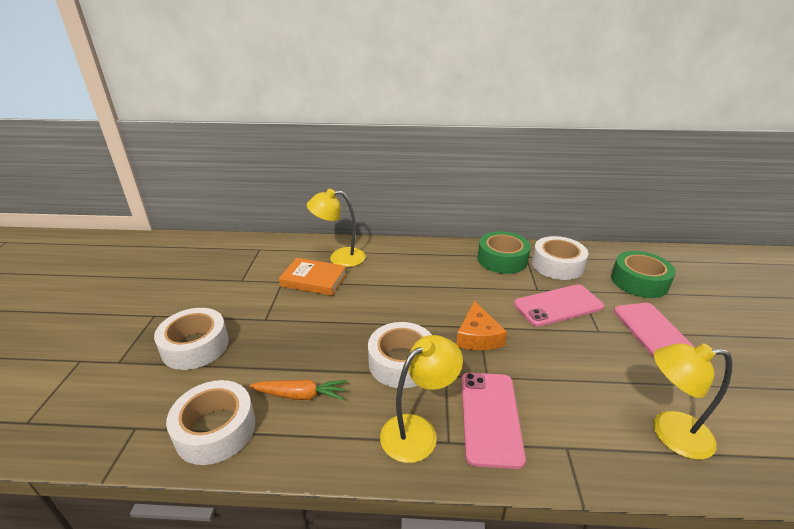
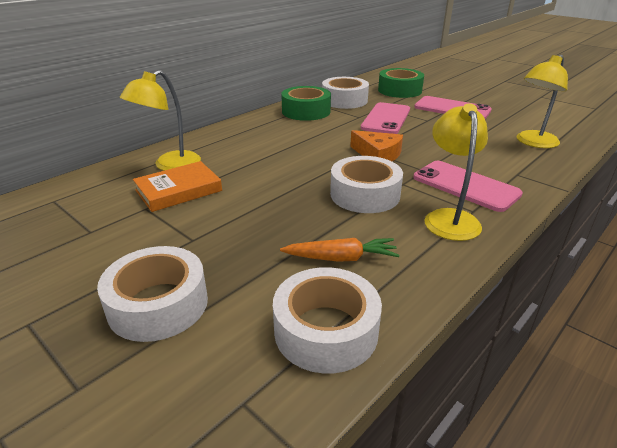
camera: 50 degrees left, 0 degrees up
orange carrot [249,379,347,400] -> orange carrot turned 45 degrees clockwise [280,238,399,262]

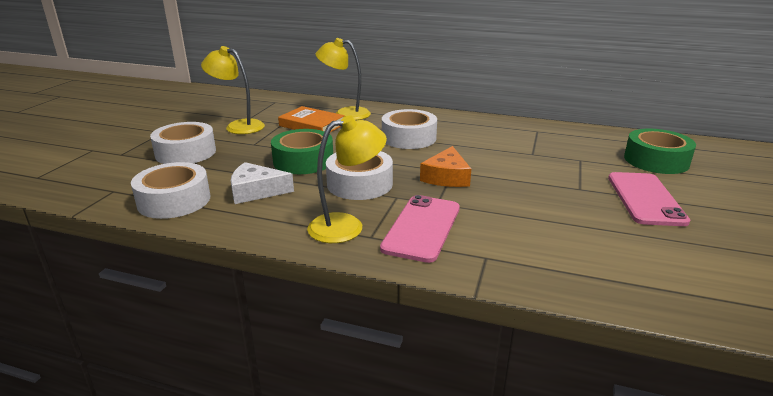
camera: 65 degrees right, 5 degrees down
orange carrot [280,238,399,262] -> white cheese [231,162,294,204]
green tape [281,86,331,121] -> green tape moved to [271,129,333,174]
white tape [322,77,369,109] -> white tape moved to [382,109,437,149]
pink phone [361,102,410,134] -> none
yellow lamp [516,55,568,148] -> yellow lamp moved to [201,46,265,134]

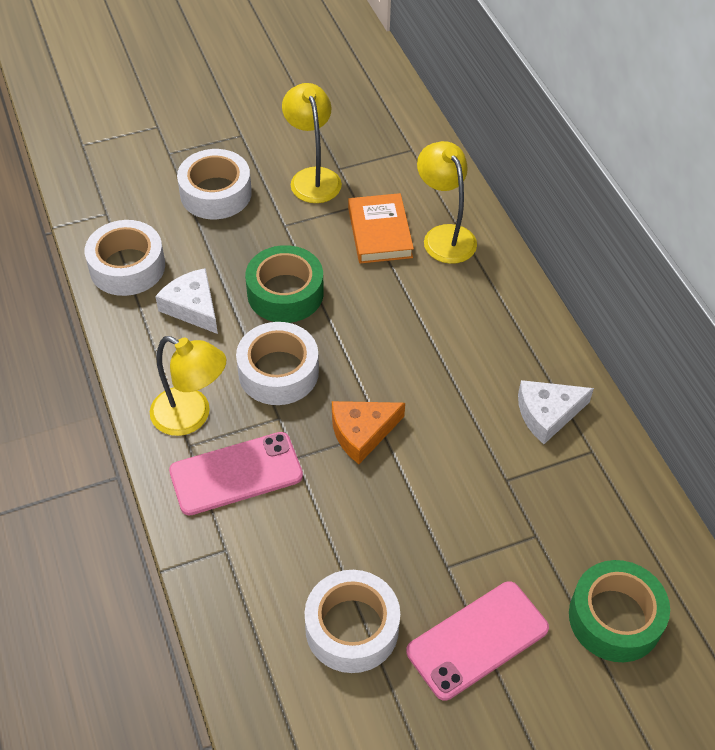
camera: 50 degrees right, 25 degrees up
white tape [382,109,437,149] -> white tape moved to [304,570,400,673]
none -> white cheese [518,380,594,444]

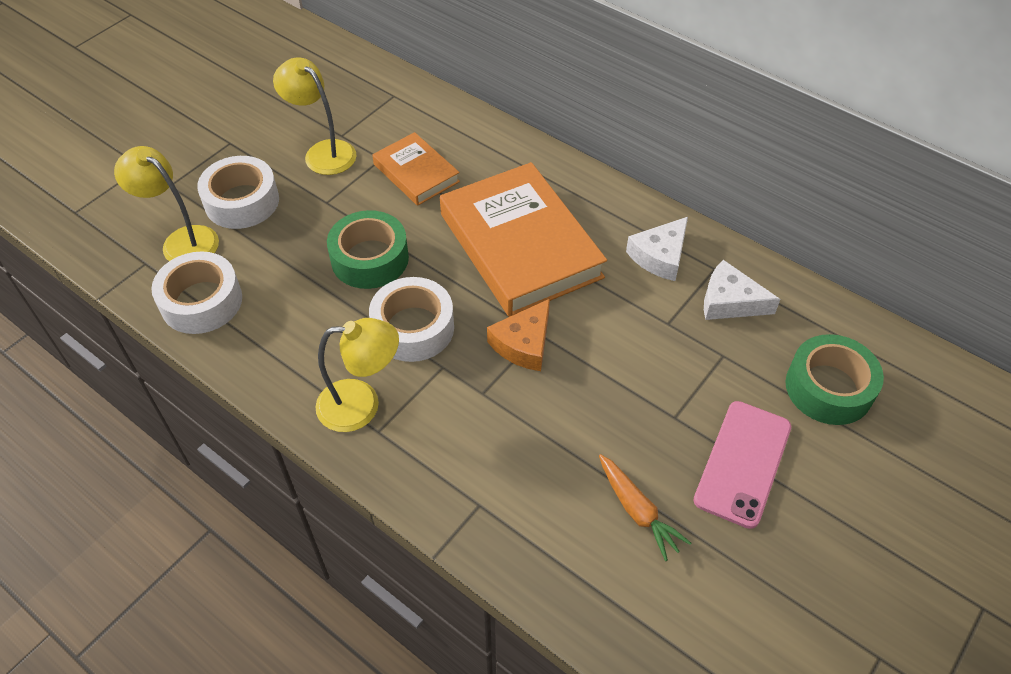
camera: 30 degrees left, 0 degrees up
white cheese [155,268,218,334] -> white cheese moved to [704,260,781,320]
pink phone [169,432,303,515] -> none
white tape [304,570,400,673] -> orange carrot [599,454,691,561]
yellow lamp [417,141,477,264] -> yellow lamp moved to [114,146,219,261]
none -> orange book [440,162,607,317]

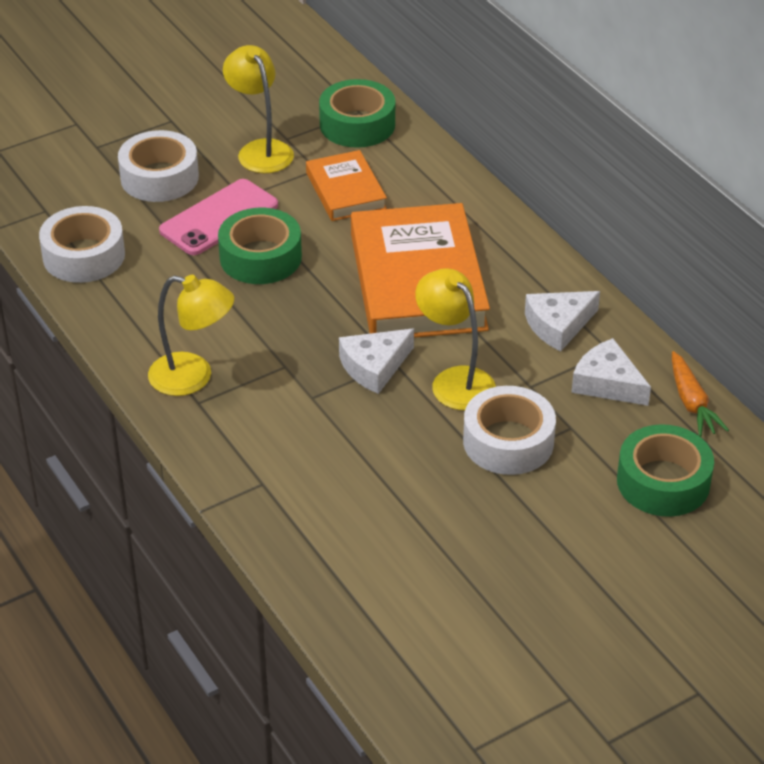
camera: 20 degrees right, 10 degrees down
yellow lamp [114,146,219,261] -> yellow lamp moved to [415,268,496,410]
white tape [369,277,454,362] -> white tape moved to [463,386,556,475]
orange cheese [487,299,550,371] -> white cheese [339,329,414,394]
orange carrot [599,454,691,561] -> orange carrot moved to [672,351,729,437]
pink phone [693,401,791,529] -> pink phone moved to [159,179,278,255]
none -> green tape [319,79,395,148]

